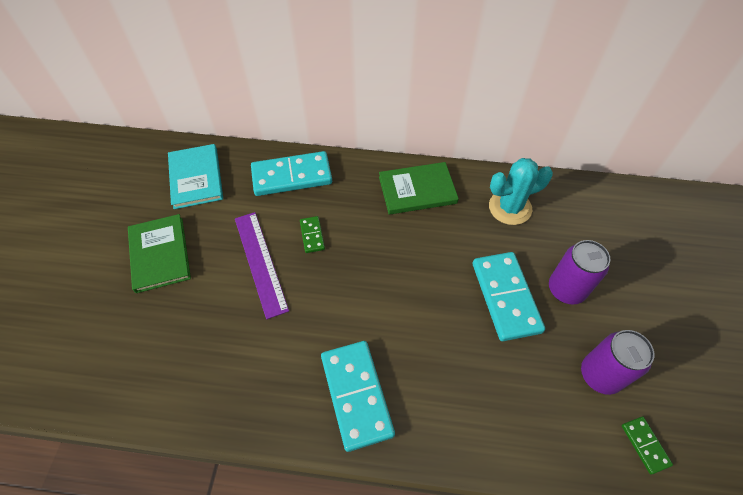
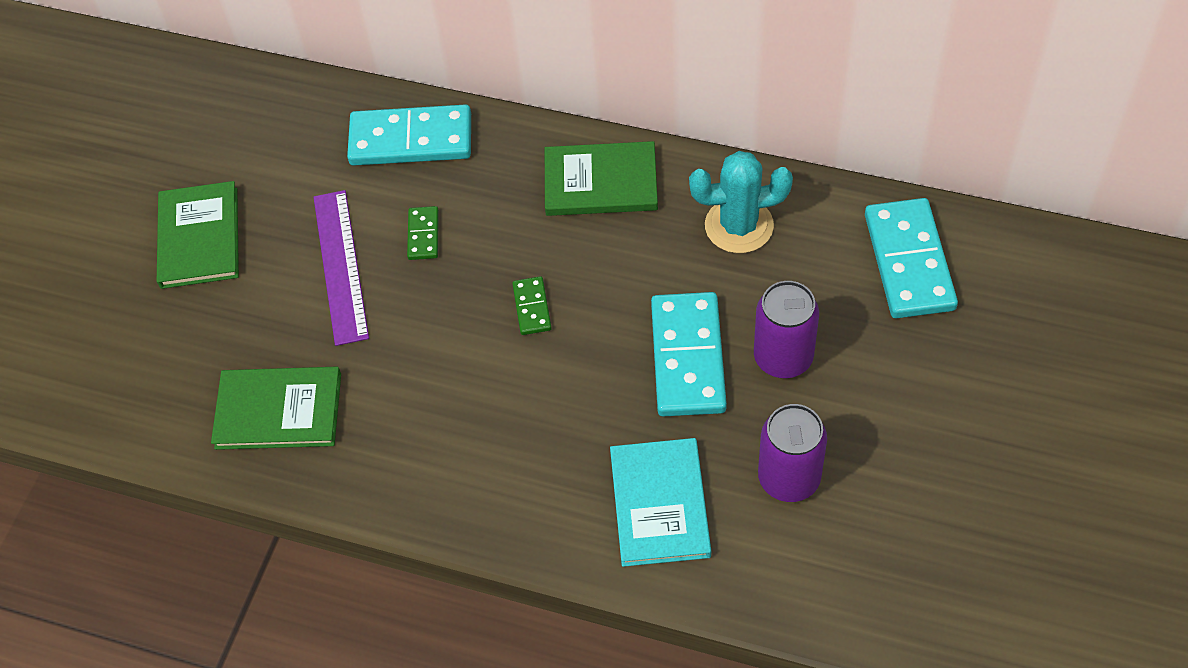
camera: 15 degrees right, 0 degrees up
turquoise book [168,144,223,209] -> turquoise book moved to [610,438,711,567]
turquoise domino [321,341,395,452] -> turquoise domino moved to [865,198,958,318]
green domino [622,417,673,475] -> green domino moved to [512,276,552,335]
none -> green book [211,367,341,450]

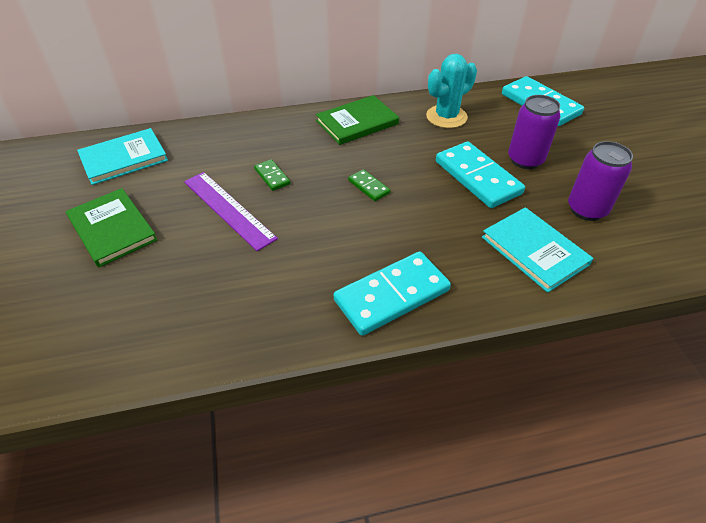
camera: 35 degrees left, 10 degrees down
green book [211,367,341,450] -> none
turquoise domino [347,104,471,166] -> turquoise domino moved to [334,251,451,336]
none -> turquoise book [77,128,168,185]

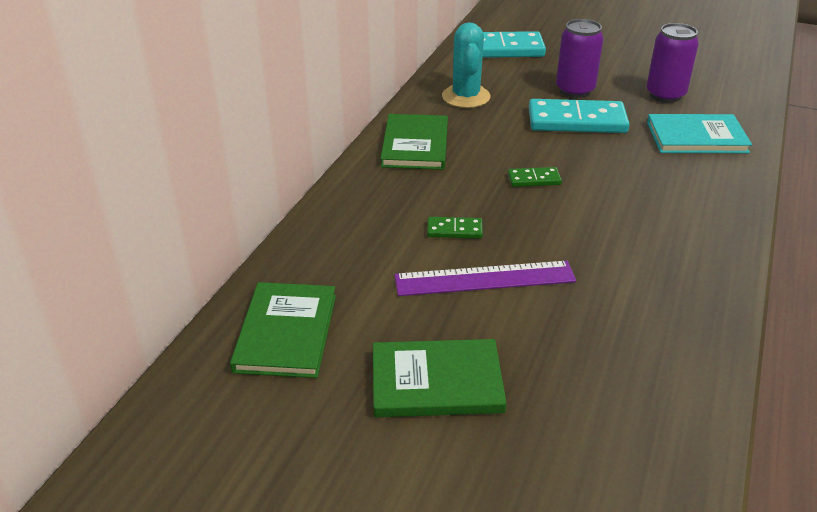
camera: 55 degrees left, 10 degrees down
turquoise book [77,128,168,185] -> green book [230,282,336,378]
turquoise domino [334,251,451,336] -> none

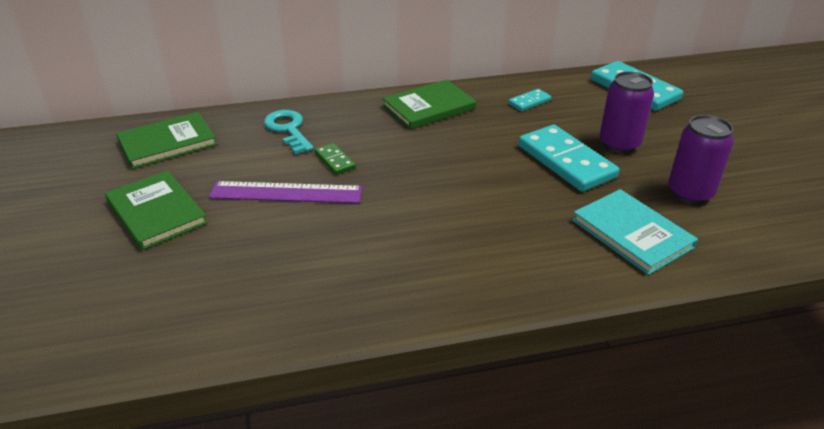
camera: 55 degrees right, 0 degrees up
purple ruler [394,261,576,296] -> purple ruler turned 45 degrees counterclockwise [209,181,363,203]
turquoise cactus [442,22,491,108] -> turquoise domino [508,89,552,111]
green domino [508,167,562,187] -> none
none -> turquoise key [264,110,314,154]

